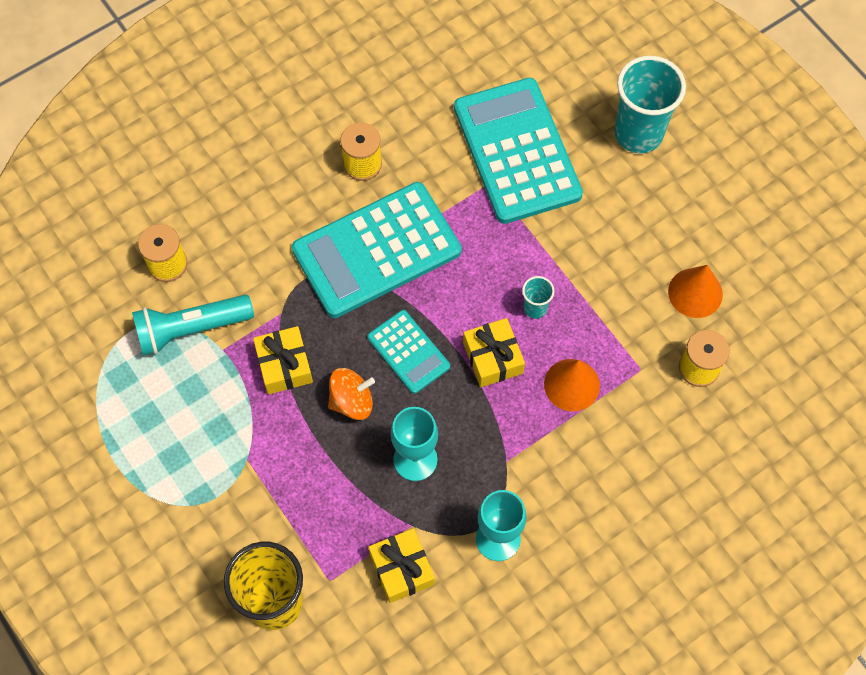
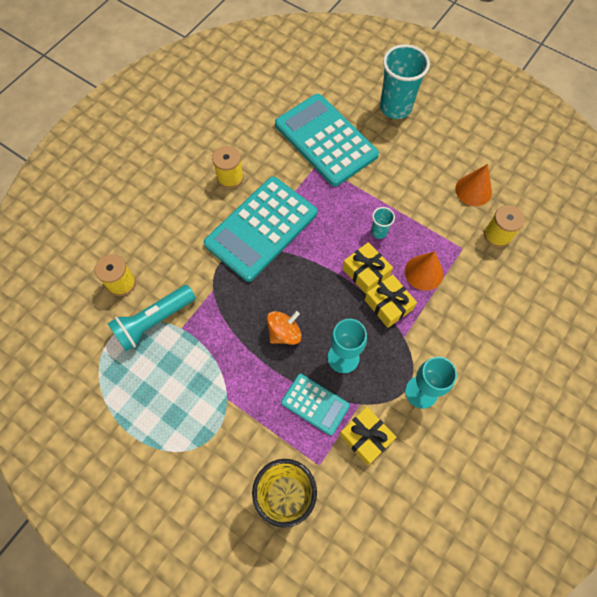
camera: 20 degrees left, 0 degrees up
yellow gift [253,326,313,394] -> yellow gift moved to [365,275,417,328]
turquoise calculator [367,310,450,394] -> turquoise calculator moved to [281,374,350,436]

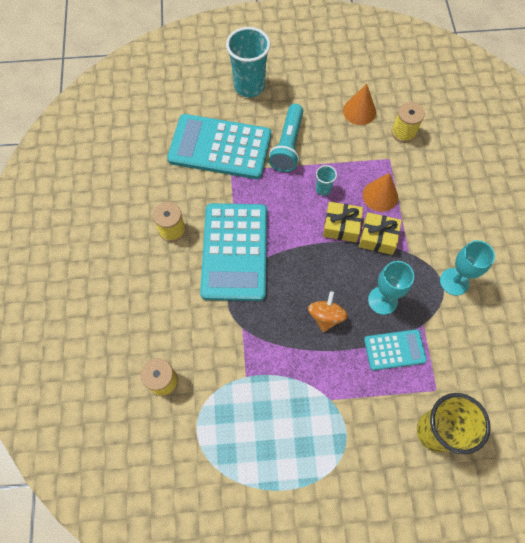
camera: 40 degrees left, 0 degrees up
turquoise flashlight [107,285,196,351] -> turquoise flashlight moved to [269,104,303,172]
yellow gift [339,407,397,465] -> none

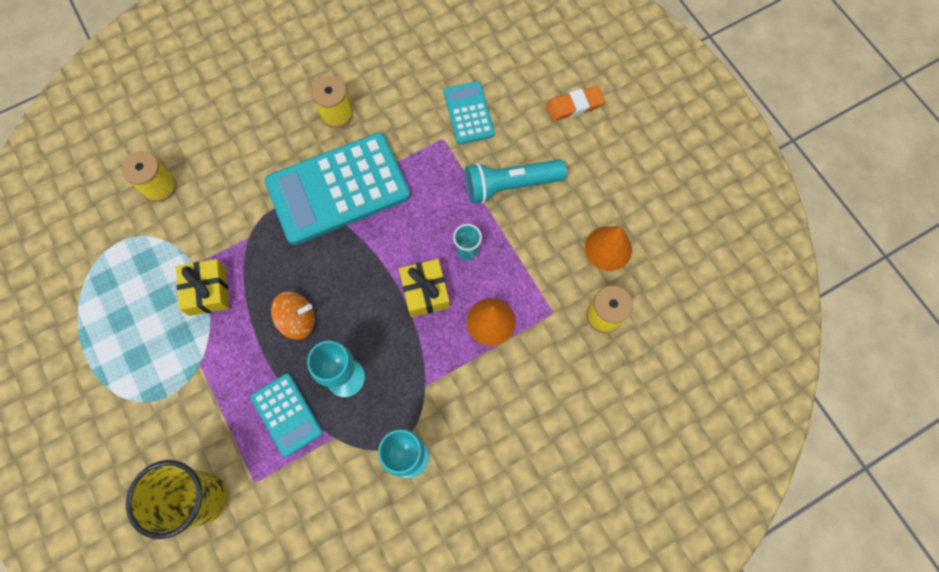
camera: 65 degrees right, 5 degrees up
turquoise calculator [167,114,271,179] -> turquoise calculator [444,81,495,144], size x0.51
turquoise cup [226,27,270,97] -> orange eraser [545,86,605,122]
yellow gift [359,212,402,255] -> yellow gift moved to [176,259,229,316]

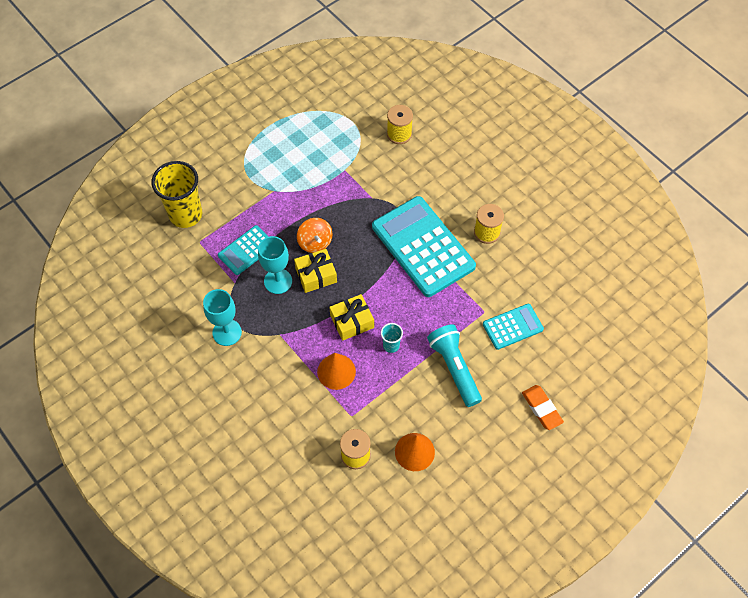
camera: 80 degrees right, 10 degrees down
yellow gift [176,259,229,316] -> yellow gift moved to [294,249,337,293]

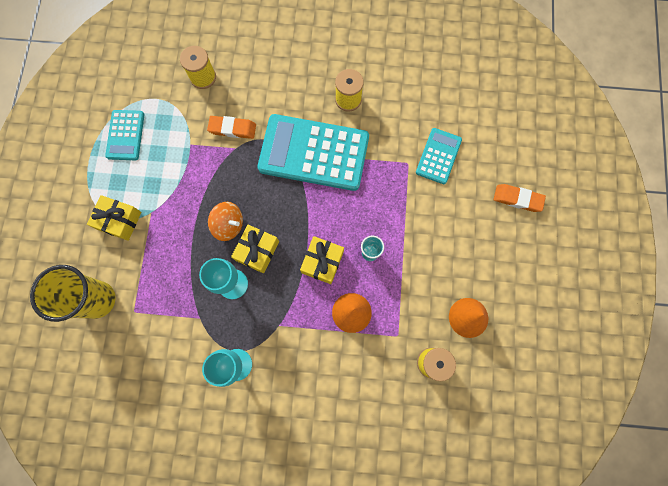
camera: 45 degrees left, 15 degrees up
turquoise calculator [218,225,269,275] -> turquoise calculator moved to [105,110,144,160]
turquoise flashlight [427,324,482,407] -> none
none -> yellow gift [87,195,141,241]
none -> orange eraser [207,116,256,139]

